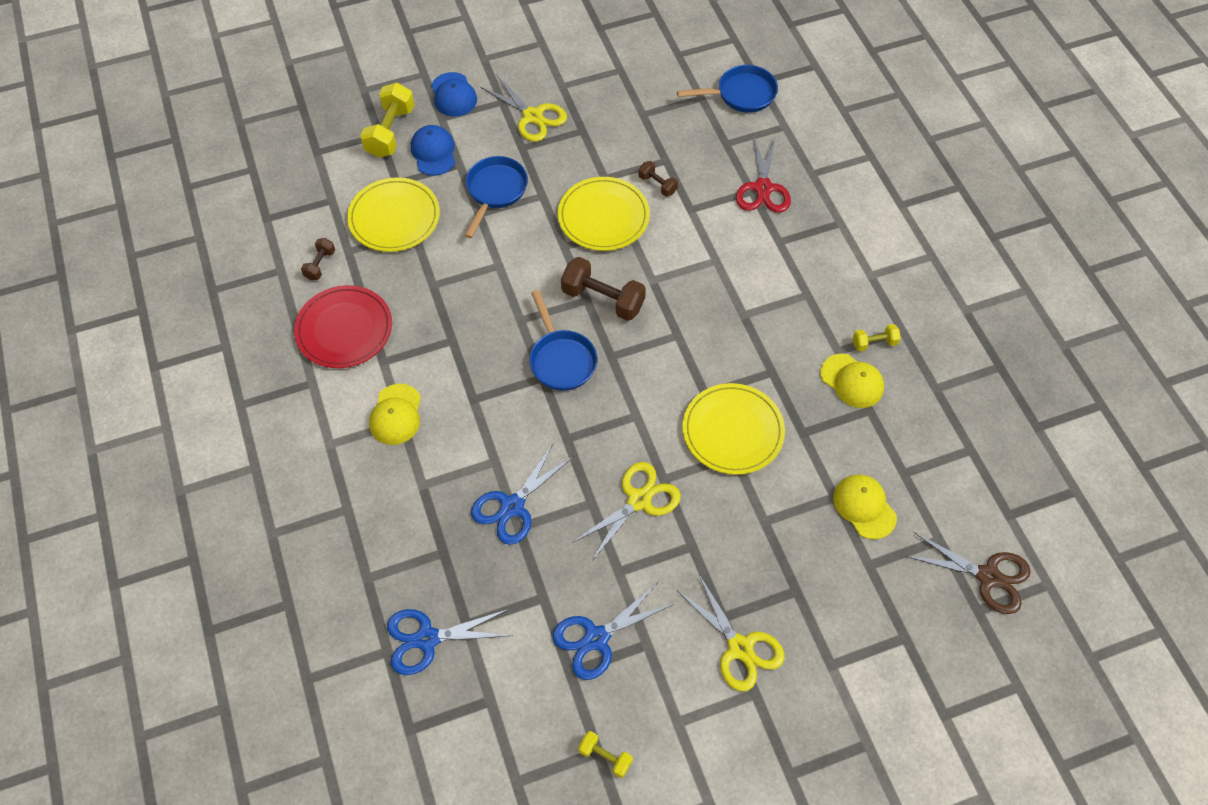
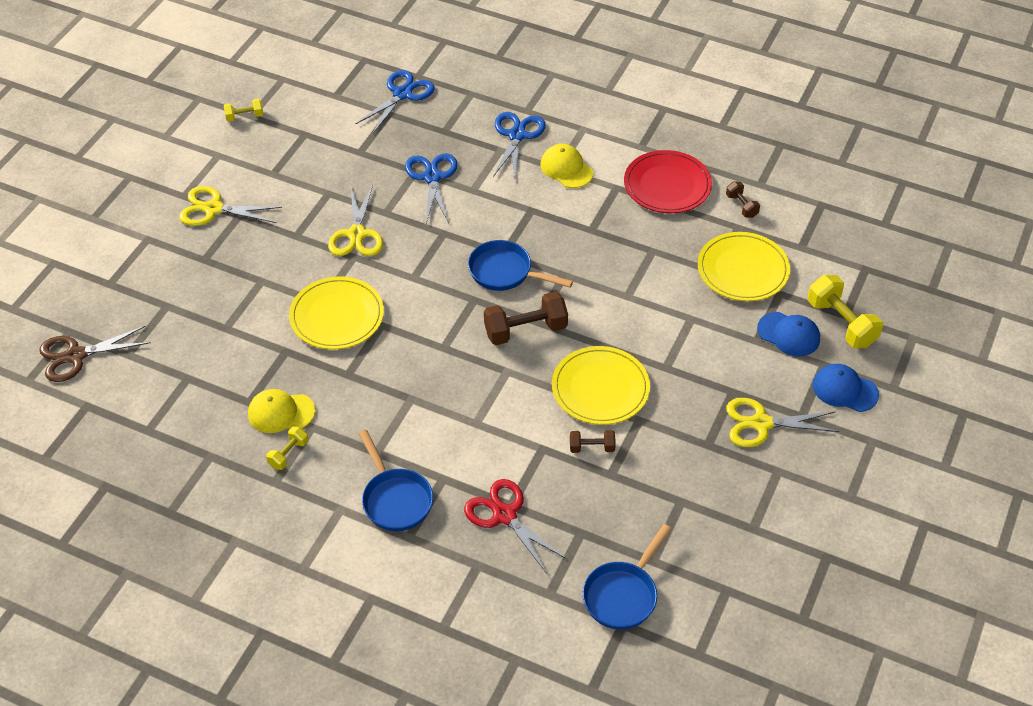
camera: 135 degrees right, 10 degrees down
blue pan [464,156,528,238] -> blue pan moved to [358,430,433,531]
blue scissors [552,583,674,680] -> blue scissors moved to [493,112,546,177]
yellow cap [833,474,897,540] -> none

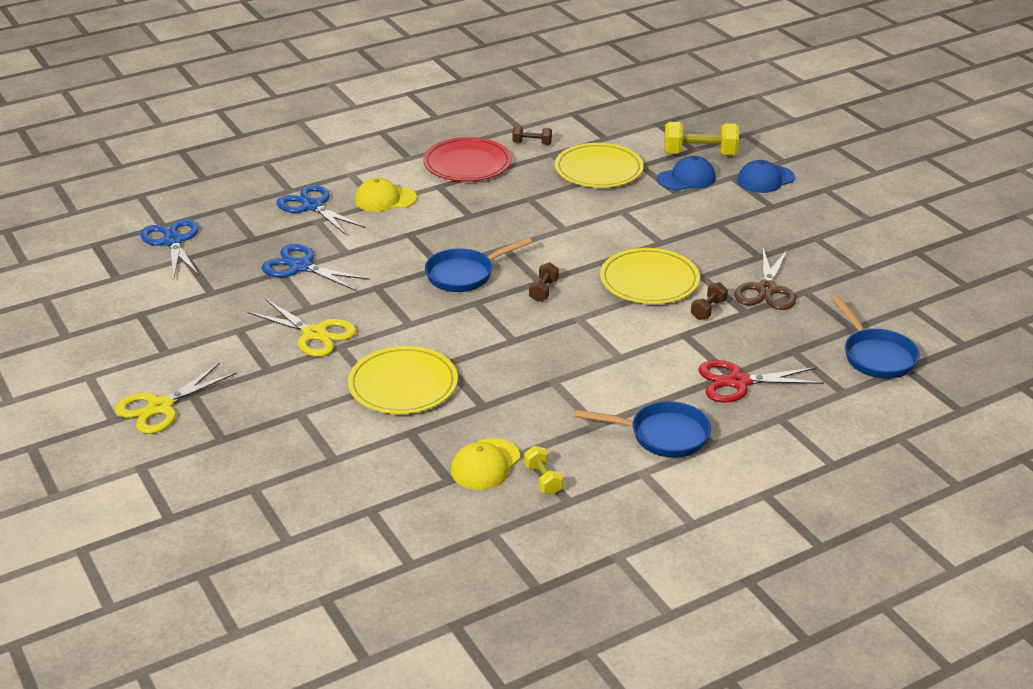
camera: 55 degrees left, 15 degrees down
brown scissors [39,326,150,382] -> brown scissors moved to [734,248,796,310]
yellow dumbbell [224,99,263,122] -> none
brown dumbbell [484,292,568,345] -> brown dumbbell [529,262,559,302], size x0.53
yellow scissors [726,398,840,447] -> none

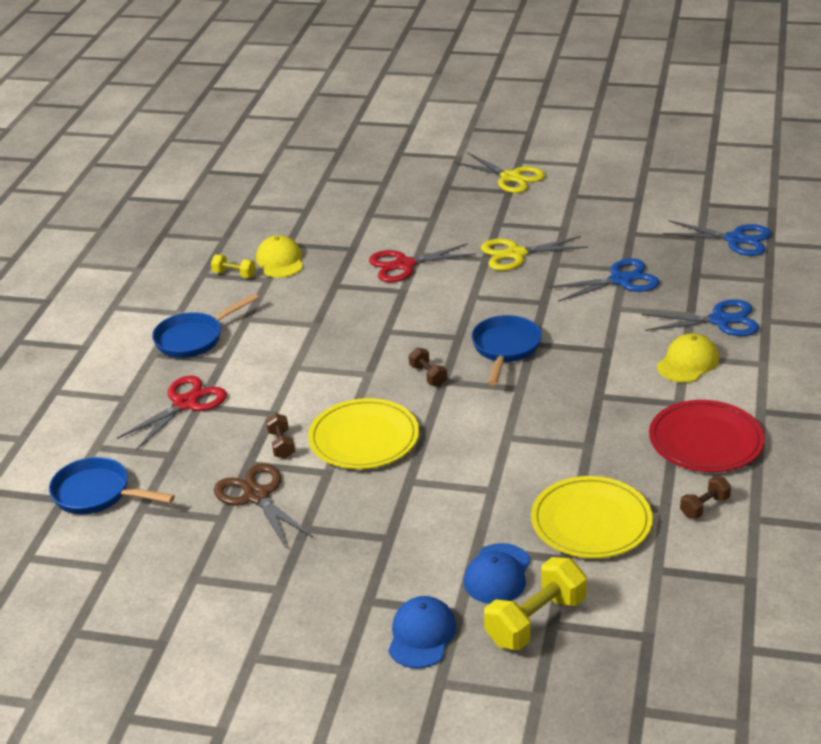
camera: 135 degrees right, 0 degrees up
yellow scissors [115,362,237,434] -> yellow scissors turned 135 degrees clockwise [454,152,545,193]
yellow plate [348,346,458,414] -> red scissors [369,243,476,282]

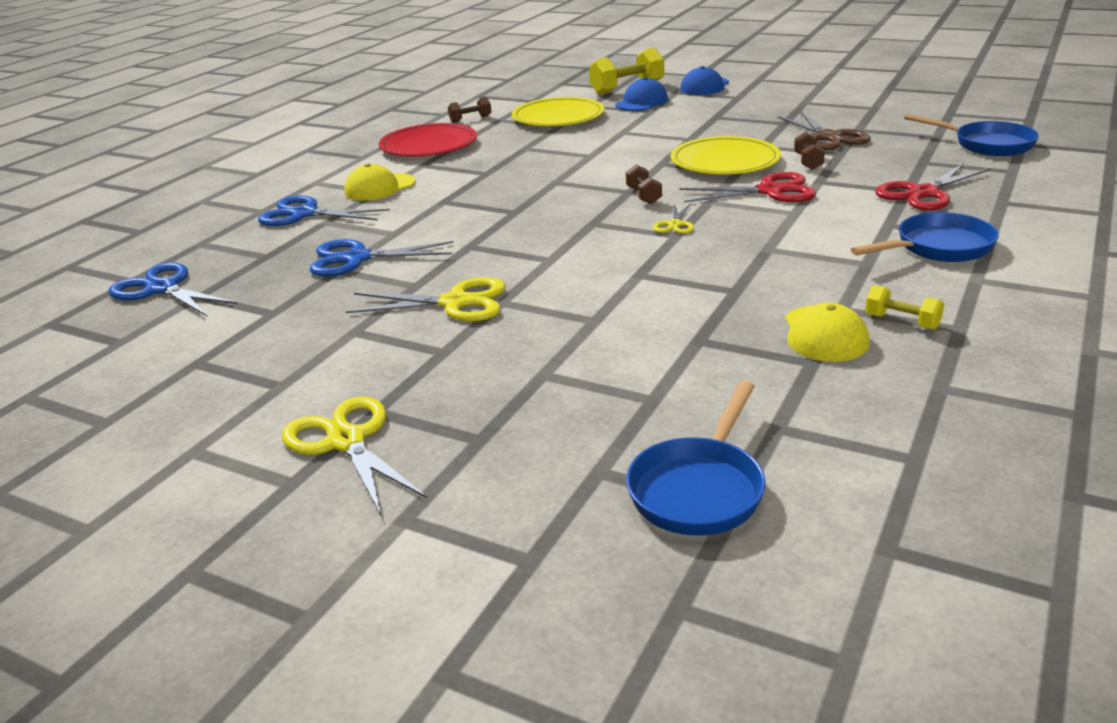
camera: 165 degrees left, 5 degrees down
red scissors [369,243,476,282] -> red scissors moved to [679,172,816,203]
blue pan [471,315,542,385] -> blue pan moved to [626,381,766,536]
none -> yellow scissors [653,203,694,234]

